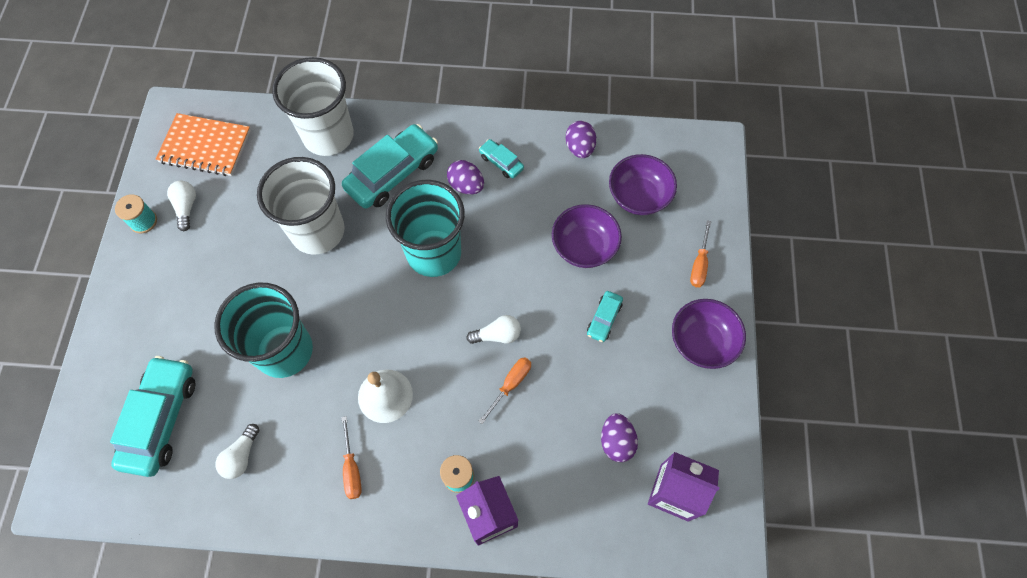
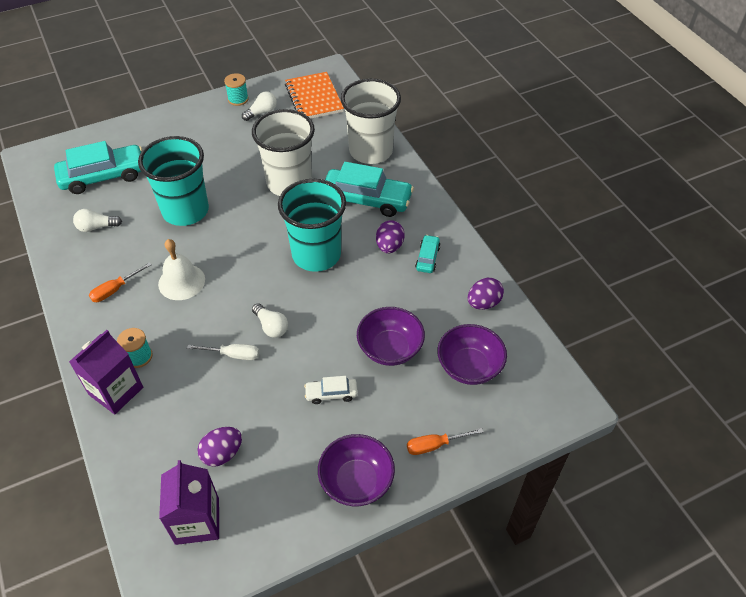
camera: 60 degrees right, 15 degrees down
orange screwdriver [478,357,531,424] -> white screwdriver [187,344,259,360]
turquoise car [587,291,623,342] -> white car [304,376,358,404]

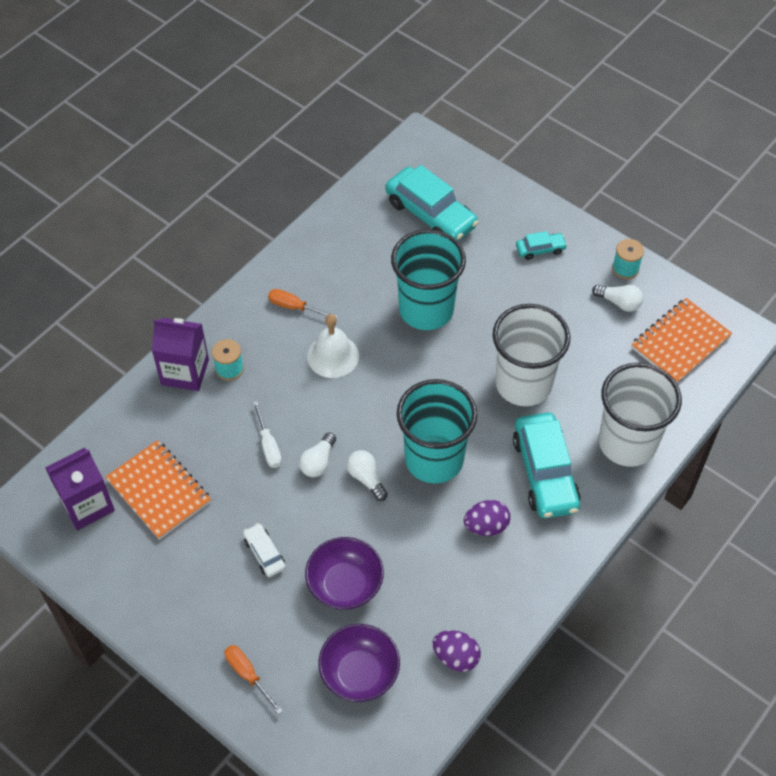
camera: 65 degrees right, 5 degrees up
white light bulb [73,209,122,232] -> white light bulb moved to [347,450,388,501]
purple egg [197,427,242,467] -> orange notebook [106,440,211,540]
purple bowl [318,434,395,507] -> none
turquoise car [415,235,441,273] -> turquoise car moved to [516,231,567,260]

